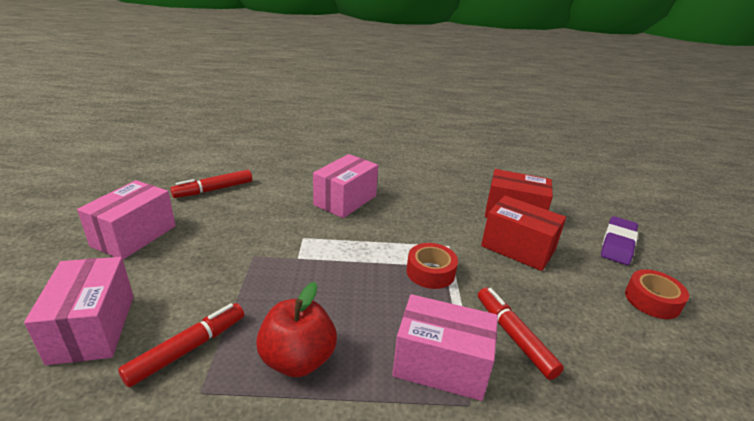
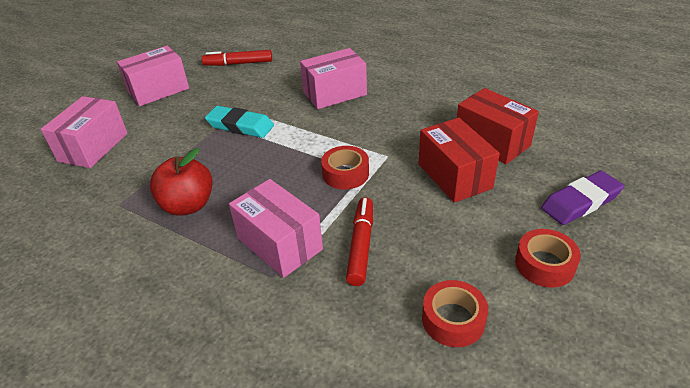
camera: 35 degrees right, 10 degrees up
red marker [118,303,244,387] -> none
none -> turquoise eraser [205,106,274,138]
none -> red tape [422,280,488,347]

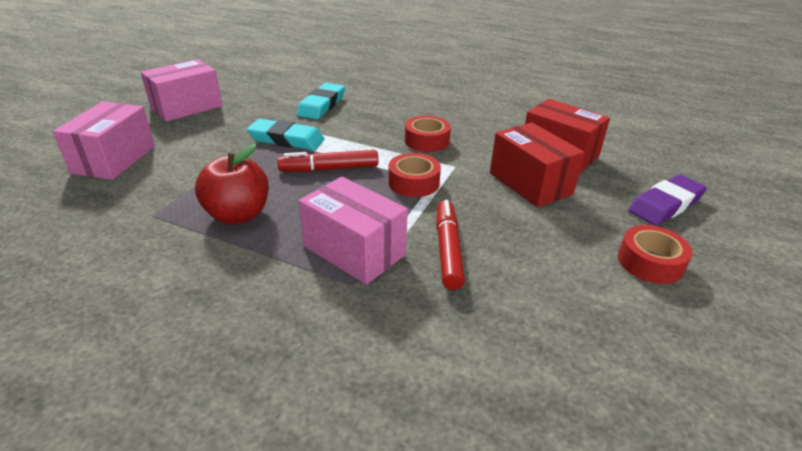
camera: 10 degrees left, 5 degrees down
red marker [202,50,272,66] -> red marker moved to [278,150,378,172]
pink box [300,48,367,109] -> none
red tape [422,280,488,347] -> red tape moved to [405,116,451,152]
none -> turquoise eraser [297,83,345,120]

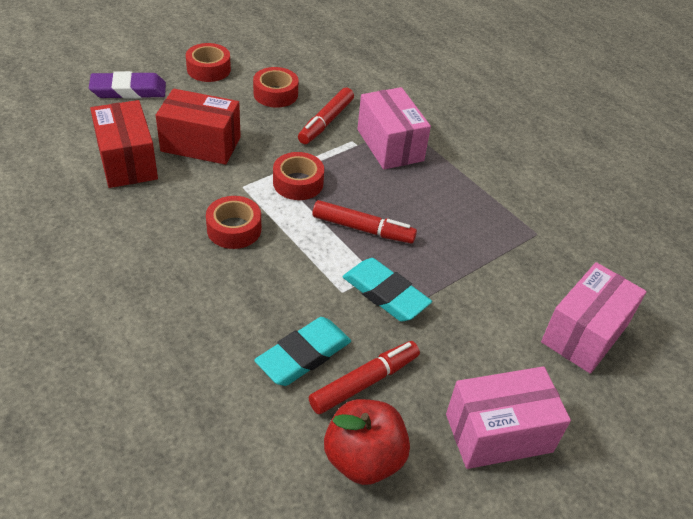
camera: 155 degrees left, 10 degrees up
red apple [195,144,269,224] -> red apple moved to [324,399,410,485]
red box [490,122,585,207] -> red box turned 75 degrees counterclockwise [156,89,241,165]
none -> red tape [253,67,299,108]
none -> red marker [309,341,420,414]

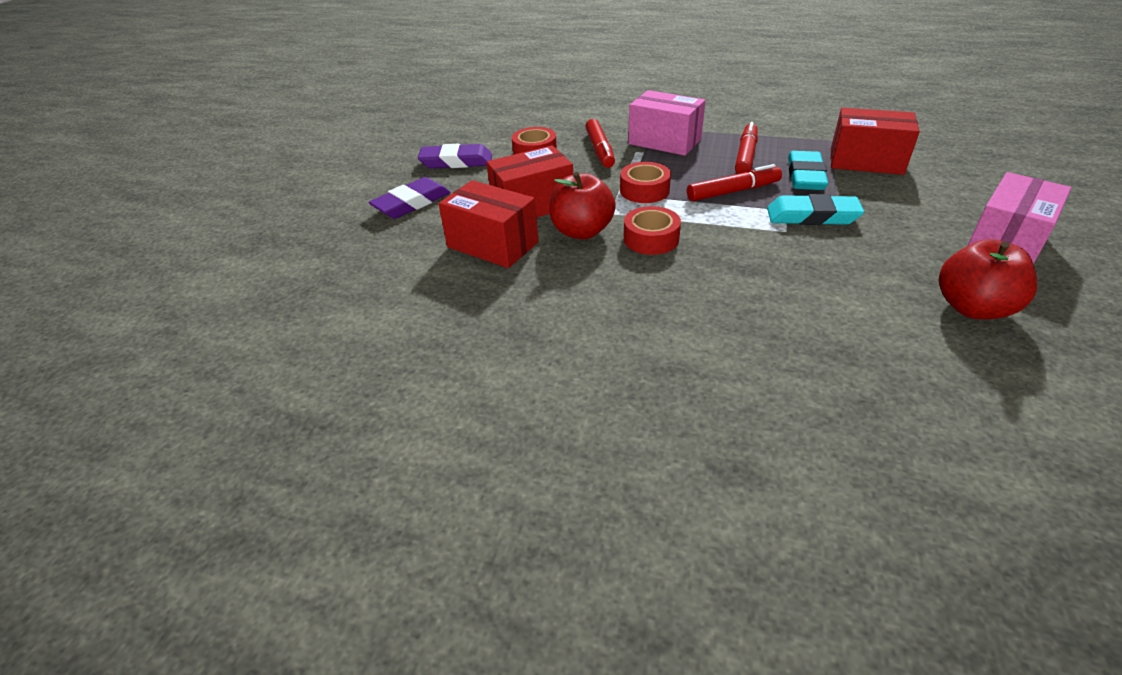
camera: 30 degrees left, 5 degrees down
red tape [186,43,231,82] -> purple eraser [418,144,492,168]
turquoise eraser [254,317,351,386] -> turquoise eraser moved to [788,151,828,190]
red marker [309,341,420,414] -> red marker moved to [735,122,758,174]
pink box [541,262,647,374] -> none
none -> red apple [549,172,616,239]
none -> red box [831,108,920,175]

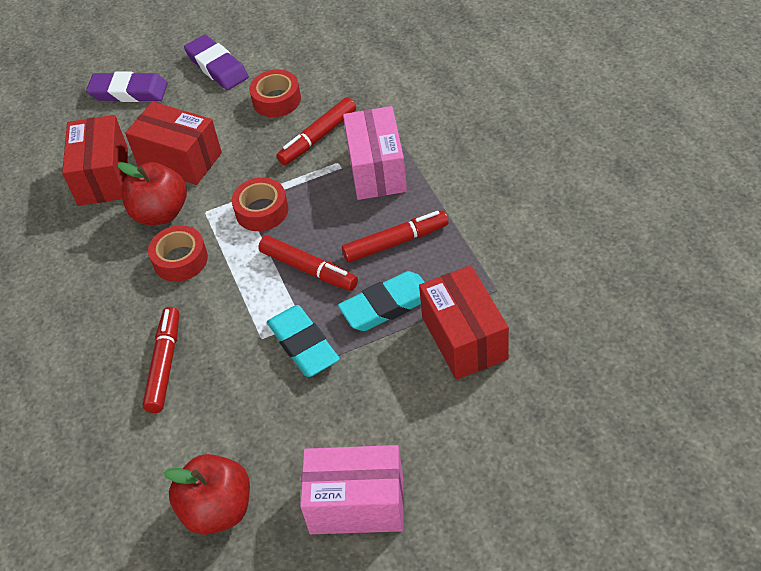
camera: 55 degrees right, 10 degrees up
none -> red marker [143,307,179,413]

